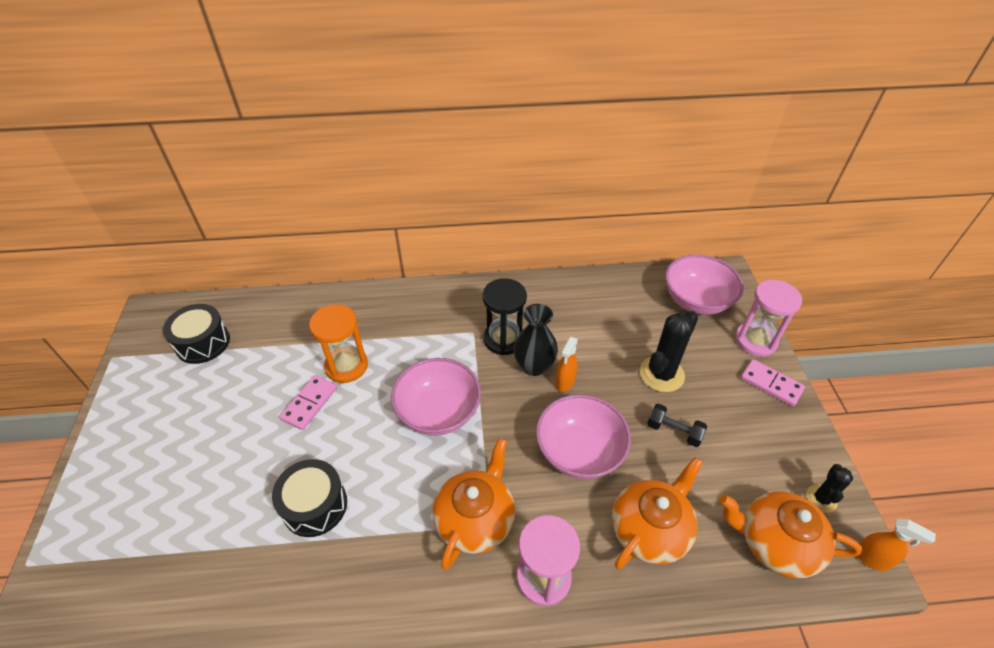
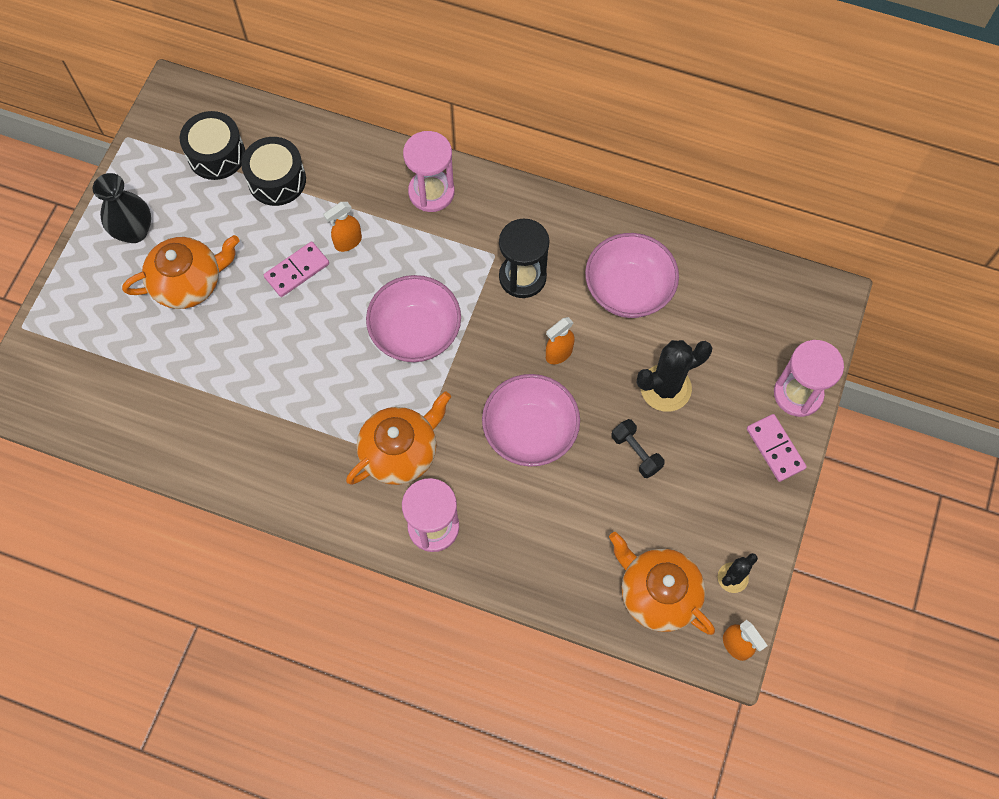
camera: 25 degrees right, 20 degrees up
black drum [272,459,347,537] -> black drum moved to [241,137,306,206]
orange hourglass [309,304,368,383] -> orange spray bottle [323,202,362,252]
black vase [513,304,558,376] -> black vase moved to [93,173,151,243]
orange teapot [612,457,703,569] -> orange teapot moved to [122,235,240,309]
pink bowl [665,254,744,315] -> pink bowl moved to [585,233,679,318]
none -> pink hourglass [403,131,455,212]

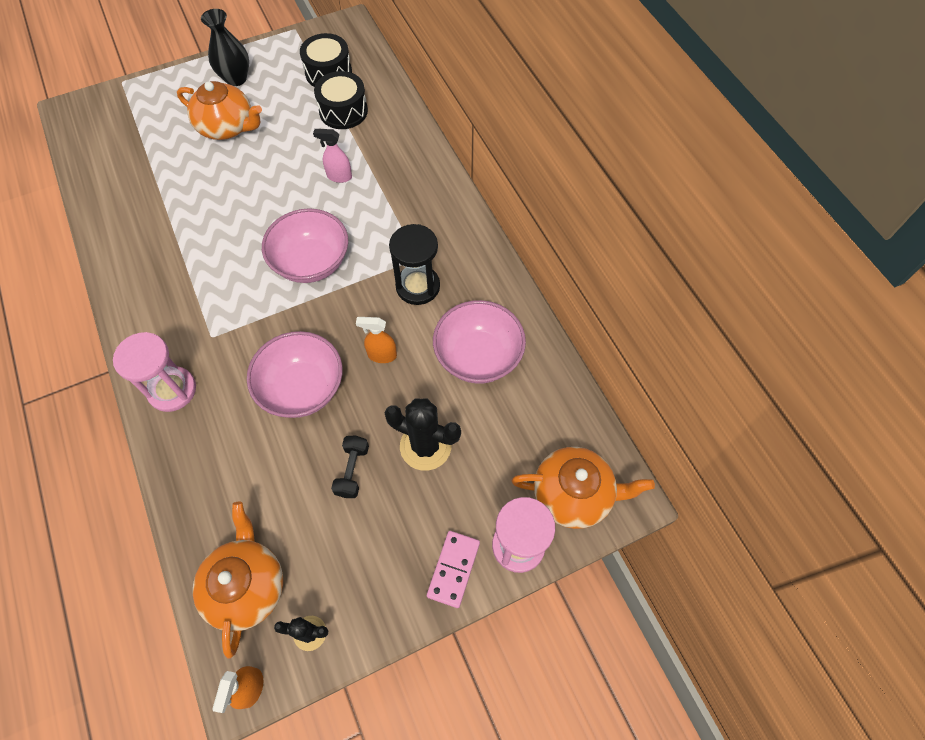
camera: 45 degrees right, 5 degrees down
pink domino [264,242,329,297] -> none
orange spray bottle [323,202,362,252] -> pink spray bottle [313,129,352,183]
orange teapot [346,391,451,485] -> orange teapot moved to [511,447,655,529]
pink hourglass [403,131,455,212] -> none

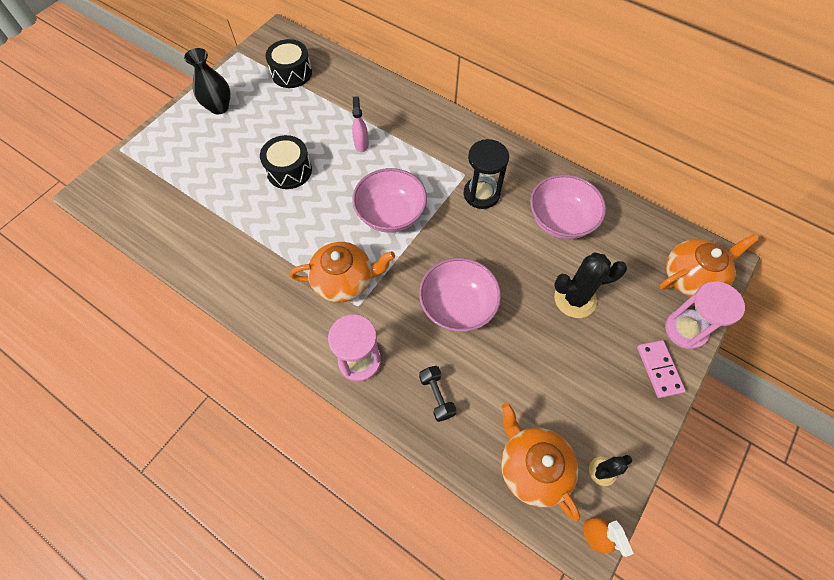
camera: 30 degrees left, 0 degrees up
orange teapot [177,81,262,140] -> orange teapot moved to [289,242,395,302]
pink spray bottle [313,129,352,183] -> pink spray bottle turned 105 degrees clockwise [352,96,369,152]
black drum [314,71,368,129] -> black drum moved to [260,135,312,189]
black dumbbell [331,435,369,498] -> black dumbbell moved to [419,366,457,422]
orange spray bottle [356,317,397,363] -> none

